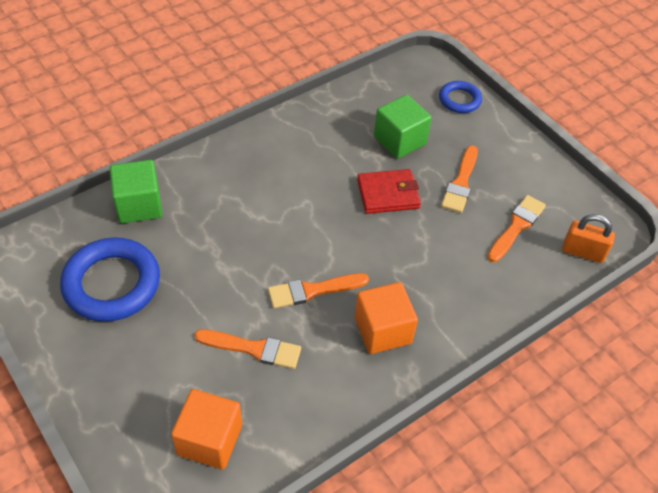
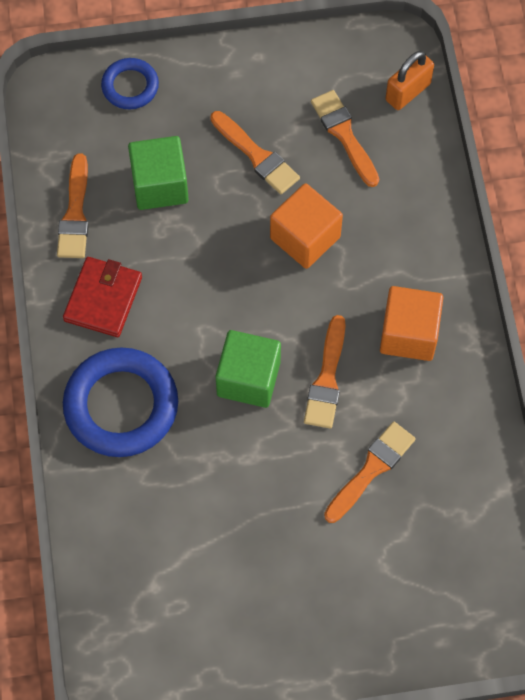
camera: 60 degrees left, 15 degrees up
blue ring [60,238,160,322] -> blue ring moved to [63,348,178,457]
green cube [110,160,162,223] -> green cube moved to [216,330,281,408]
orange cube [171,389,242,469] -> orange cube moved to [270,183,343,269]
red wallet [357,169,421,214] -> red wallet moved to [63,257,142,337]
none -> orange brush [57,153,89,258]

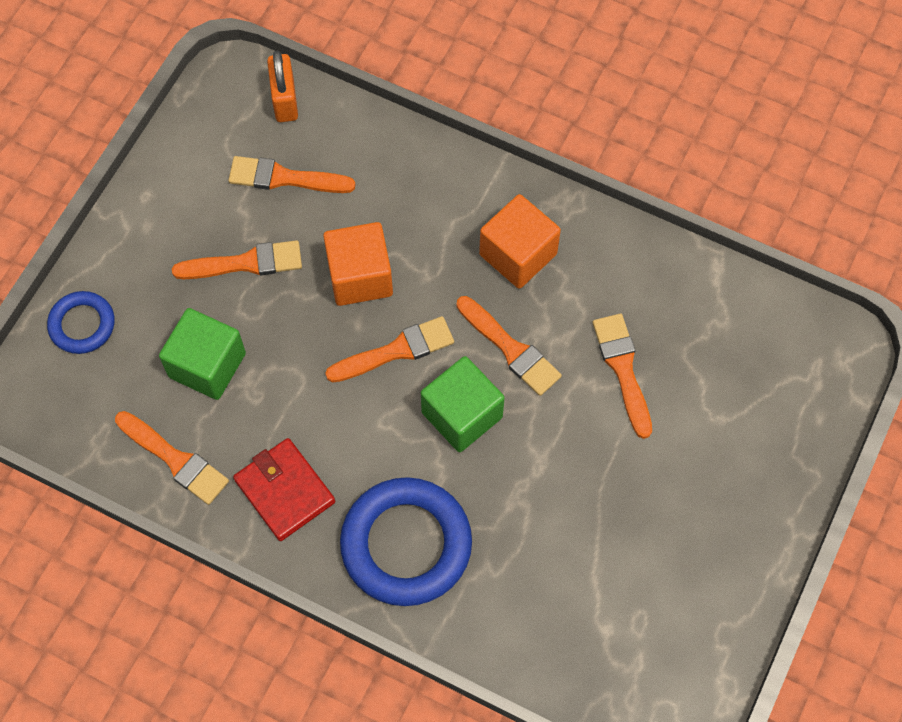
camera: 55 degrees left, 0 degrees up
none -> orange brush [325,316,454,383]

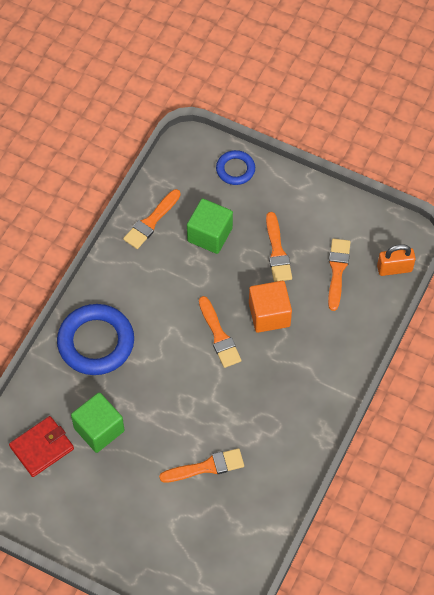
camera: 90 degrees right, 5 degrees down
red wallet [233,438,335,541] -> red wallet moved to [9,416,74,477]
green cube [421,356,505,452] -> green cube moved to [71,392,124,453]
orange brush [456,296,562,396] -> none
orange cube [479,194,561,289] -> none

